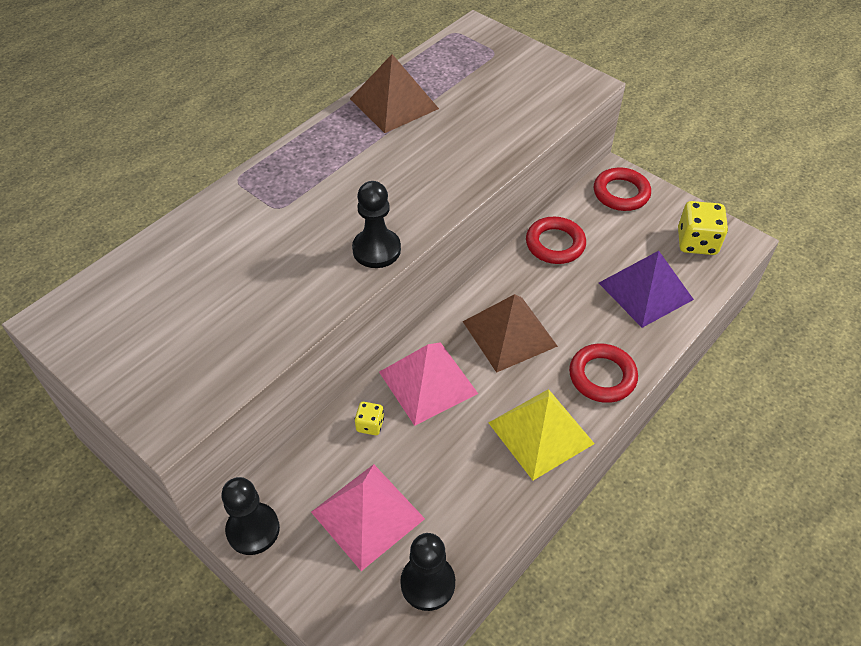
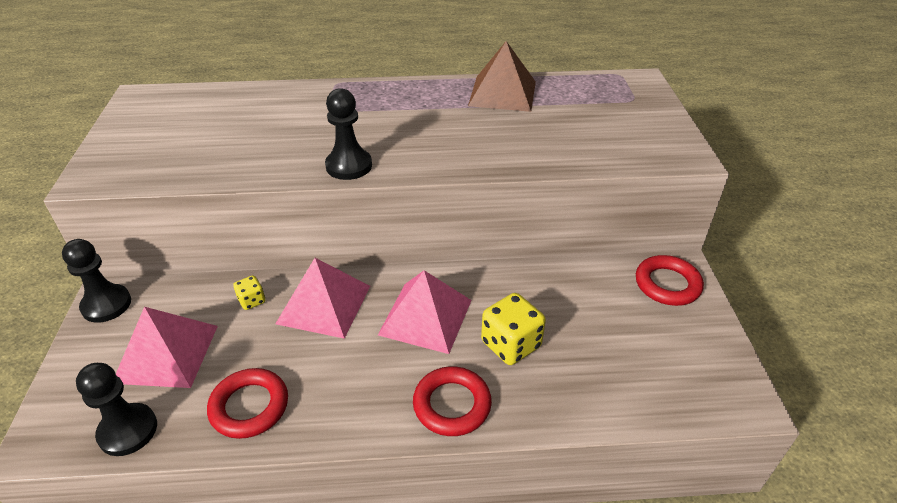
camera: 45 degrees right, 10 degrees down
brown pyramid [463,294,558,373] -> pink pyramid [378,270,471,354]
yellow pyramid [488,389,595,480] -> none
red ring [526,217,586,264] -> red ring moved to [207,368,288,439]
purple pyramid [599,251,694,328] -> none
yellow dice [678,201,728,255] -> yellow dice moved to [481,293,546,365]

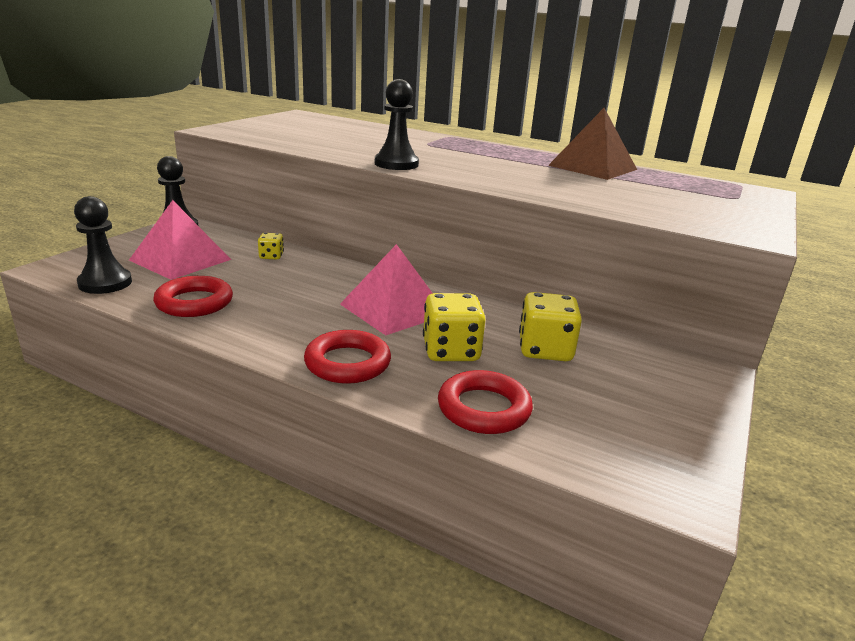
camera: 30 degrees right, 15 degrees down
pink pyramid [275,258,370,339] -> none
red ring [636,255,704,306] -> red ring moved to [438,370,533,434]
none -> yellow dice [519,292,582,361]

